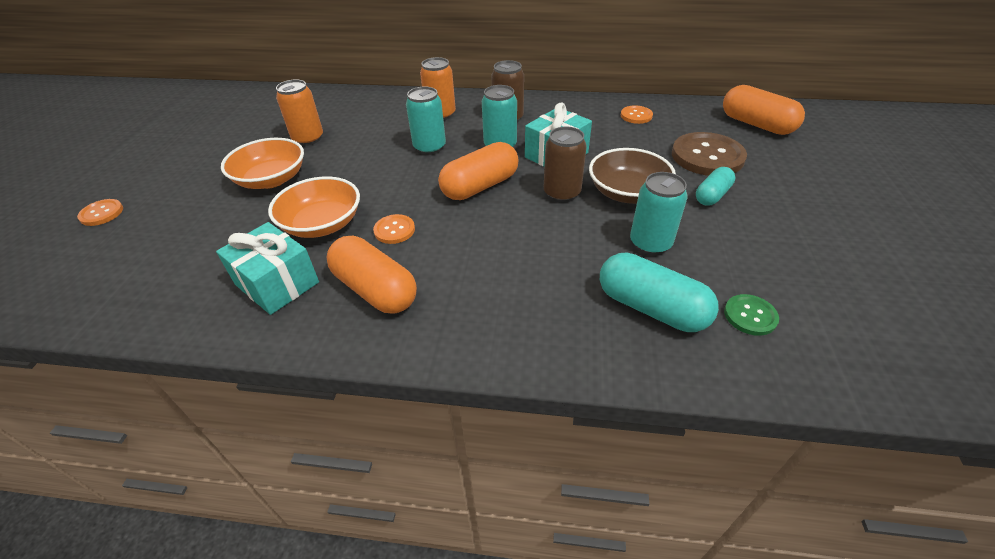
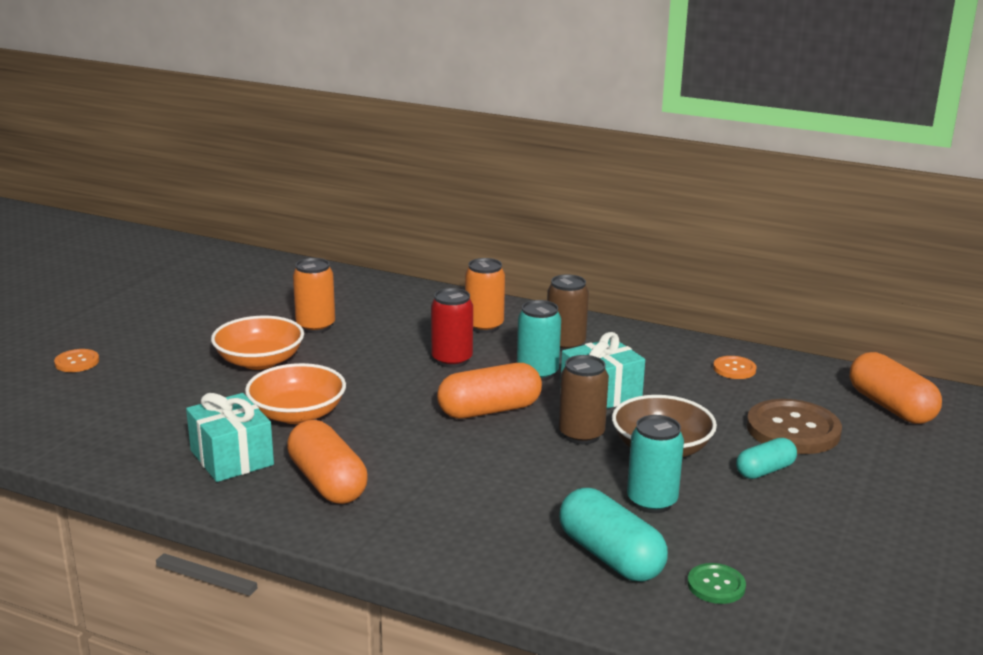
camera: 15 degrees right, 20 degrees down
orange button [373,214,415,244] -> none
turquoise can [406,86,446,155] -> red can [431,288,473,368]

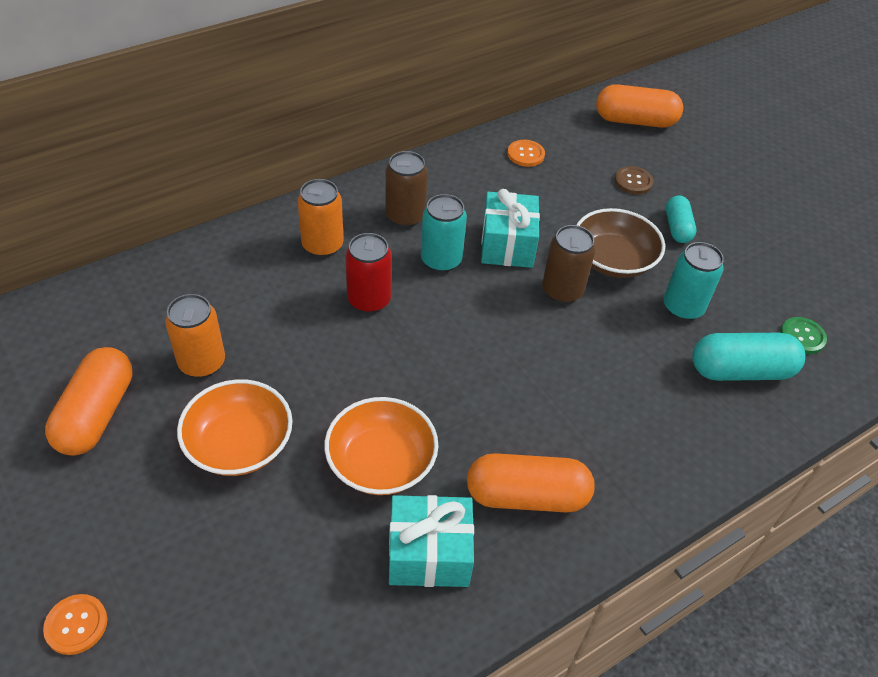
camera: 60 degrees left, 25 degrees up
orange capsule [437,363,542,419] -> orange capsule moved to [45,347,133,456]
brown button [746,399,842,454] -> brown button [614,166,653,194], size x0.50

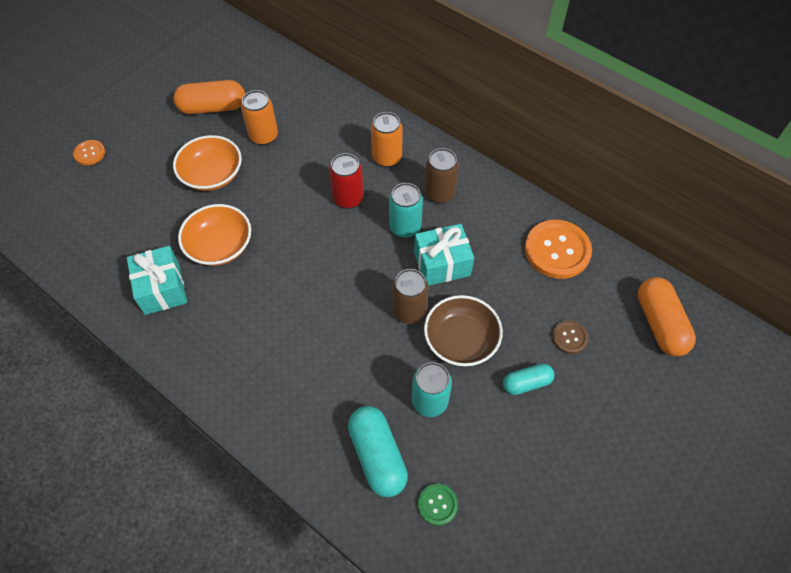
camera: 75 degrees right, 10 degrees up
orange capsule [467,453,595,512] -> none
orange button [507,140,545,167] -> orange button [525,220,592,279], size x1.99

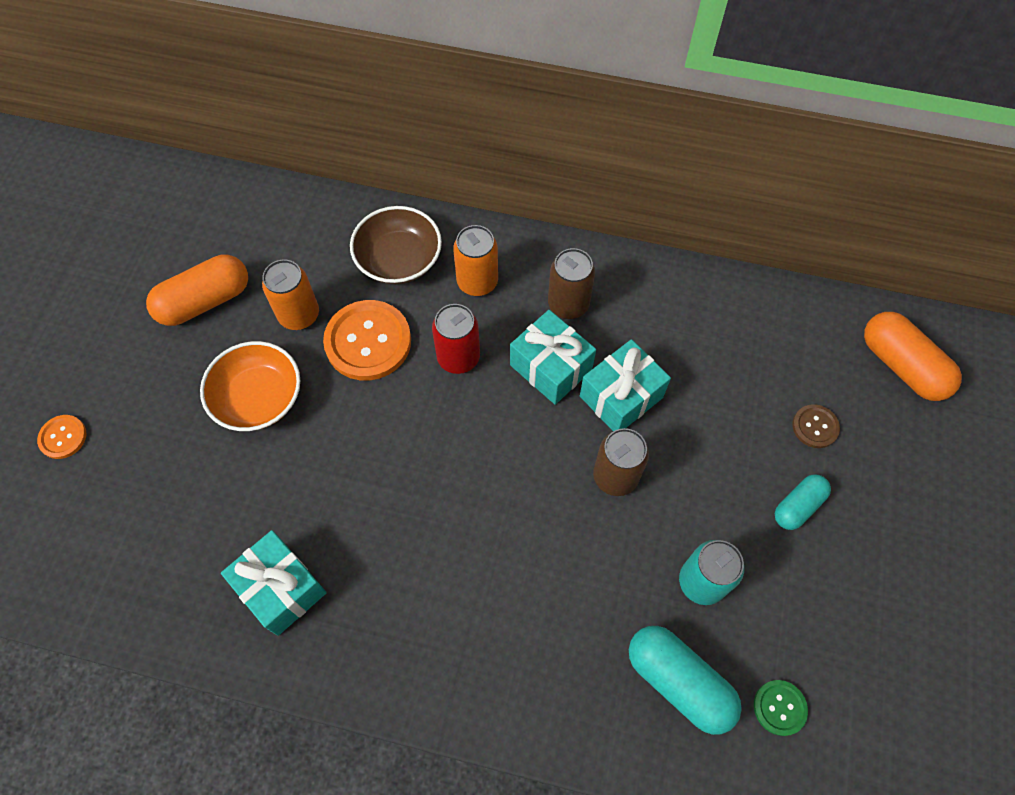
camera: 25 degrees left, 5 degrees up
orange bowl [178,204,251,266] -> none
turquoise can [389,183,423,238] -> turquoise gift [510,310,596,405]
brown bowl [424,295,503,366] -> brown bowl moved to [350,206,442,284]
orange button [525,220,592,279] -> orange button moved to [323,300,411,381]

